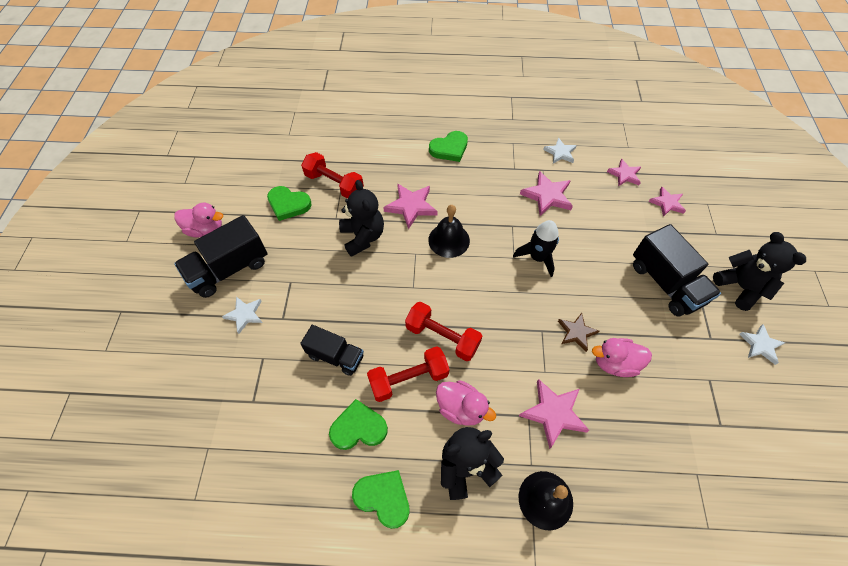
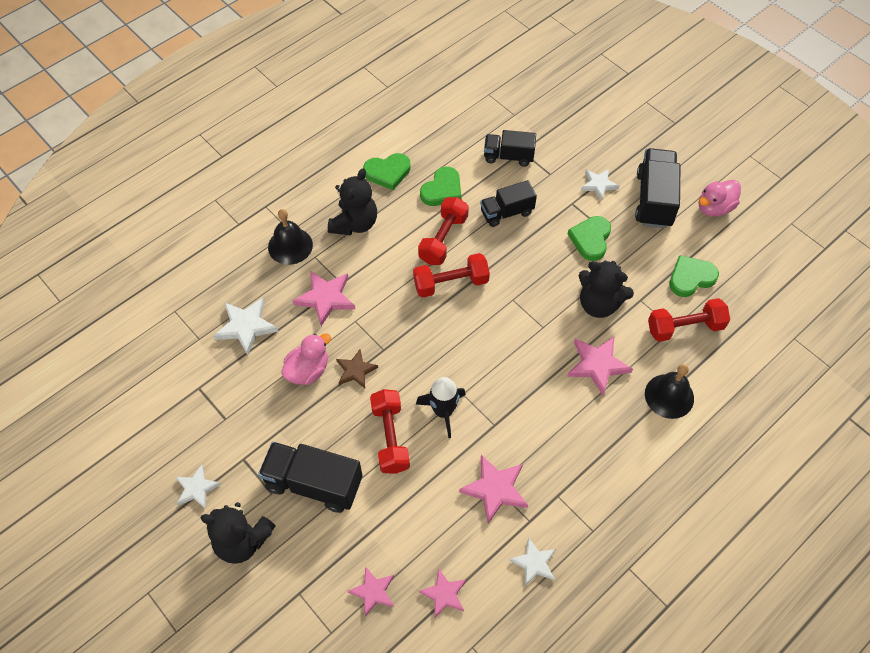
camera: 135 degrees right, 0 degrees up
black bell [428,205,470,258] -> black bell moved to [645,364,694,419]
green heart [429,131,468,162] -> green heart moved to [568,216,611,261]
pink duck [436,380,496,426] -> none
none -> white star [213,298,279,355]
none -> red dumbbell [370,389,410,474]
none -> black truck [484,130,536,167]

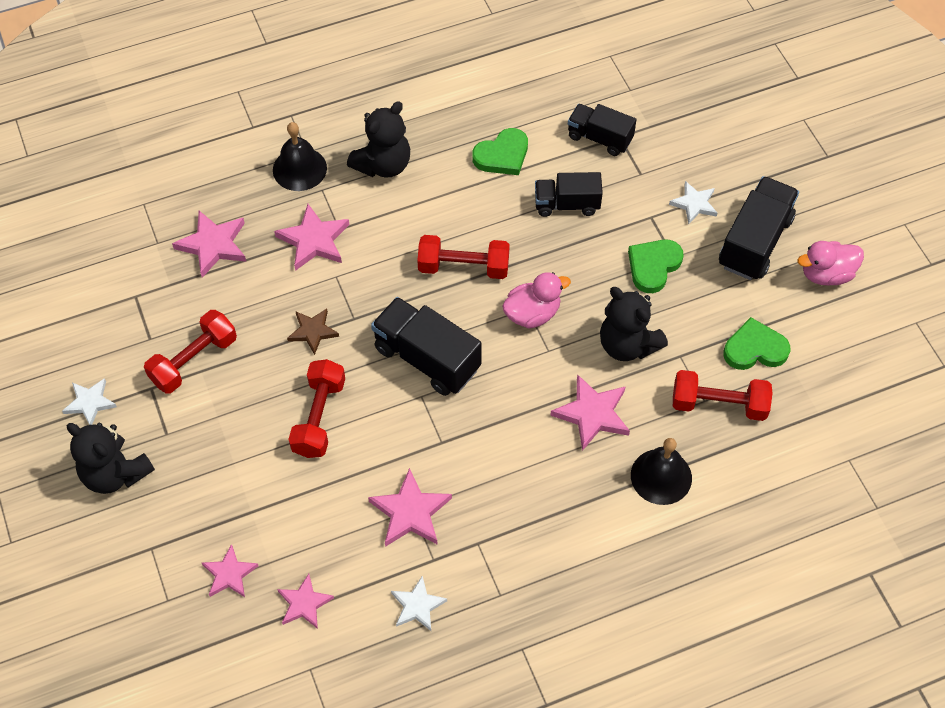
camera: 20 degrees right, 0 degrees up
white star [213,298,279,355] -> pink star [172,211,246,278]
black truck [258,442,362,513] -> black truck moved to [371,297,482,396]
pink duck [281,334,331,385] -> pink duck moved to [502,272,571,329]
green heart [363,153,411,190] -> none
black rocket [416,377,466,438] -> none
red dumbbell [418,197,469,265] -> red dumbbell moved to [144,310,237,394]

